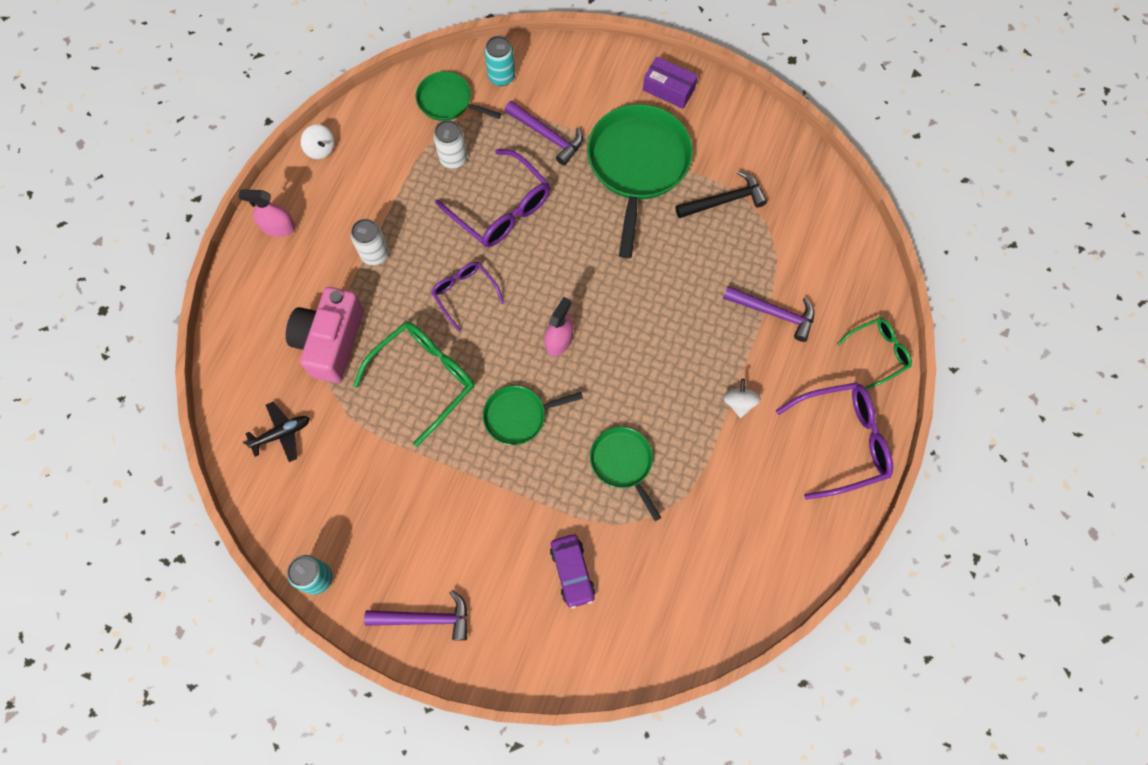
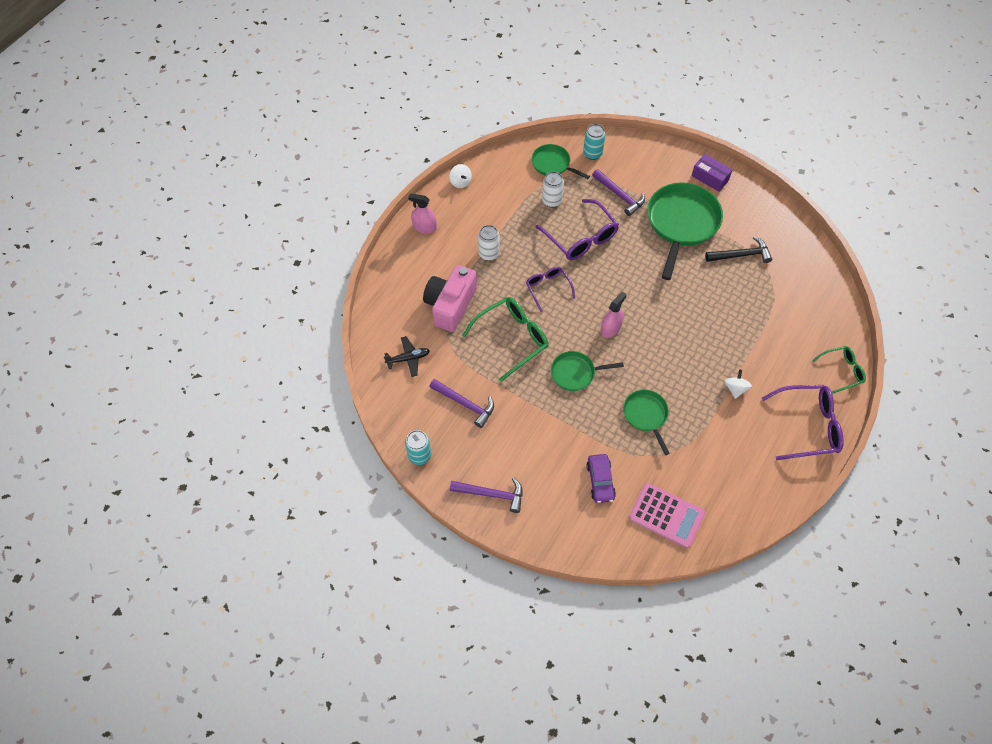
camera: 10 degrees right, 10 degrees down
purple hammer [723,286,814,342] -> purple hammer moved to [429,379,494,428]
none -> pink calculator [629,483,705,548]

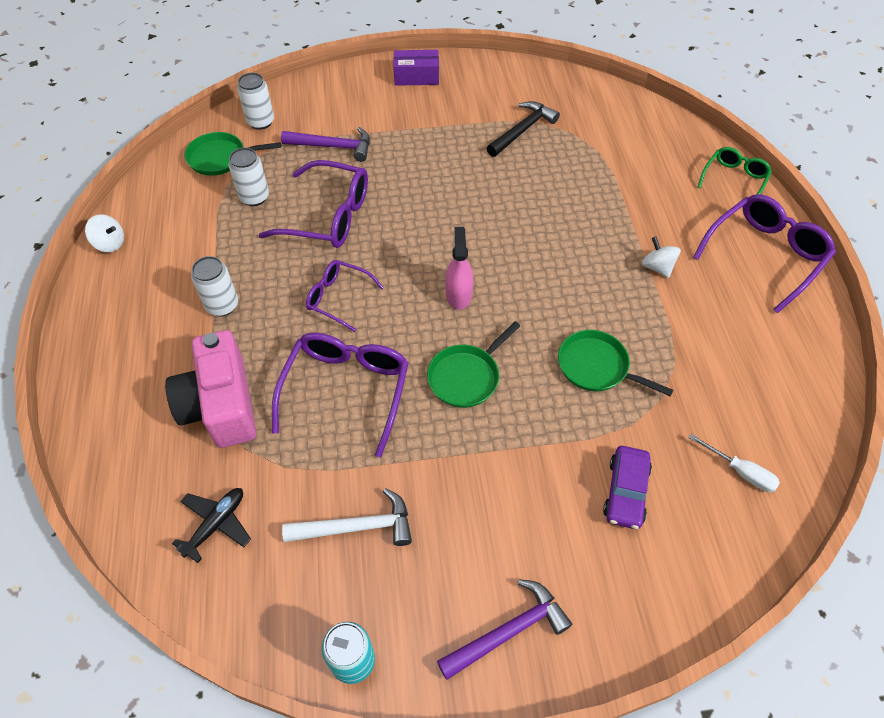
camera: 40 degrees left, 5 degrees down
pink spray bottle [408,193,437,234] -> none
purple hammer [429,379,494,428] -> white hammer [282,488,412,546]
green glasses [463,297,549,382] -> purple glasses [272,333,409,457]
turquoise can [583,124,605,160] -> white can [237,73,274,130]
purple car [586,454,616,503] -> purple car turned 60 degrees clockwise [603,446,652,529]
pink calculator [629,483,705,548] -> white screwdriver [689,434,780,492]
green pan [647,182,723,280] -> none

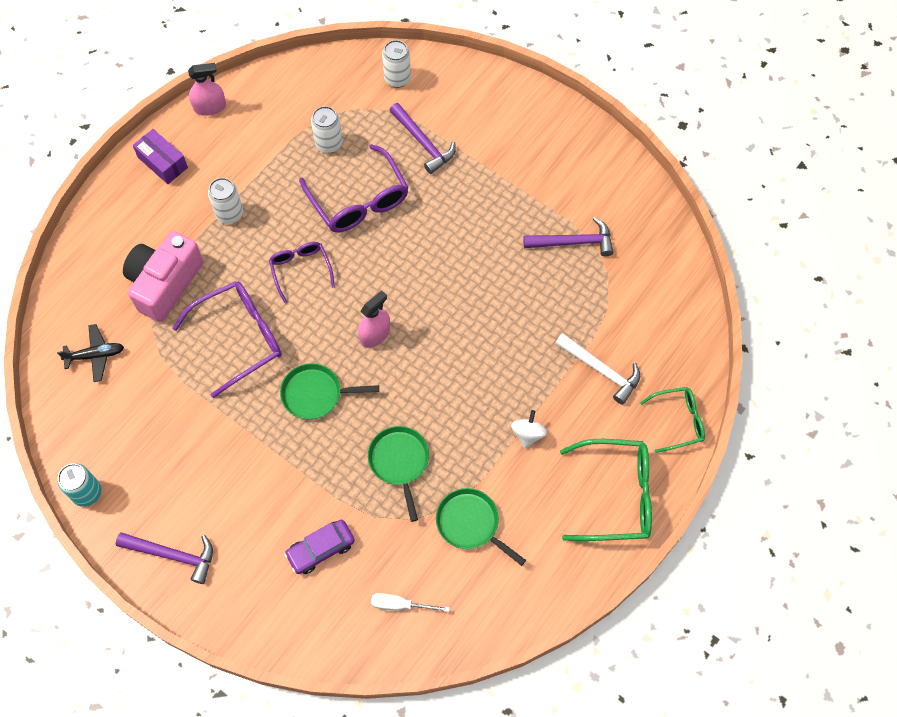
camera: 45 degrees right, 10 degrees up
white spinning top [85,214,124,252] -> pink spray bottle [188,63,226,116]
green pan [185,132,281,176] -> green pan moved to [436,488,526,566]
white hammer [282,488,412,546] -> white hammer moved to [555,333,640,405]
purple box [393,50,439,86] -> purple box moved to [133,129,188,184]
black hammer [487,101,560,157] -> purple hammer [523,217,613,256]
white screwdriver [689,434,780,492] -> white screwdriver turned 105 degrees clockwise [371,593,450,612]
purple glasses [693,194,836,313] -> green glasses [560,439,652,541]

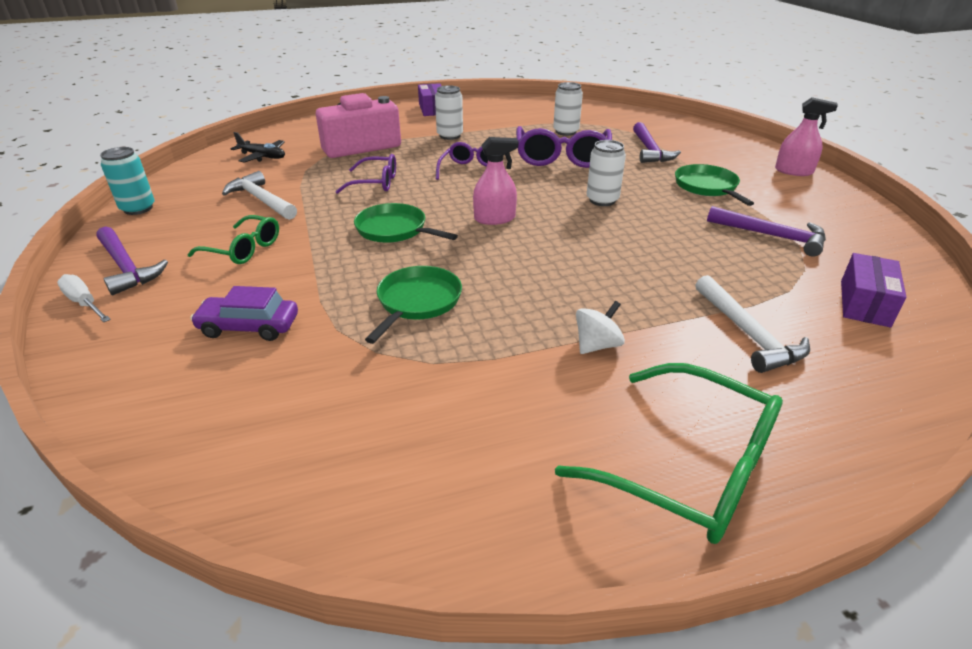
camera: 35 degrees right, 30 degrees down
purple glasses [172,281,282,398] -> purple glasses [335,154,396,194], size x0.60
pink spray bottle [188,63,226,116] -> pink spray bottle moved to [775,97,838,176]
white screwdriver [371,593,450,612] -> white screwdriver moved to [57,274,111,322]
white can [382,40,411,88] -> white can moved to [587,140,626,206]
green pan [436,488,526,566] -> green pan moved to [675,164,754,206]
green glasses [640,387,705,453] -> green glasses moved to [187,215,279,264]
none -> white hammer [222,171,297,220]
none -> purple box [841,253,907,327]

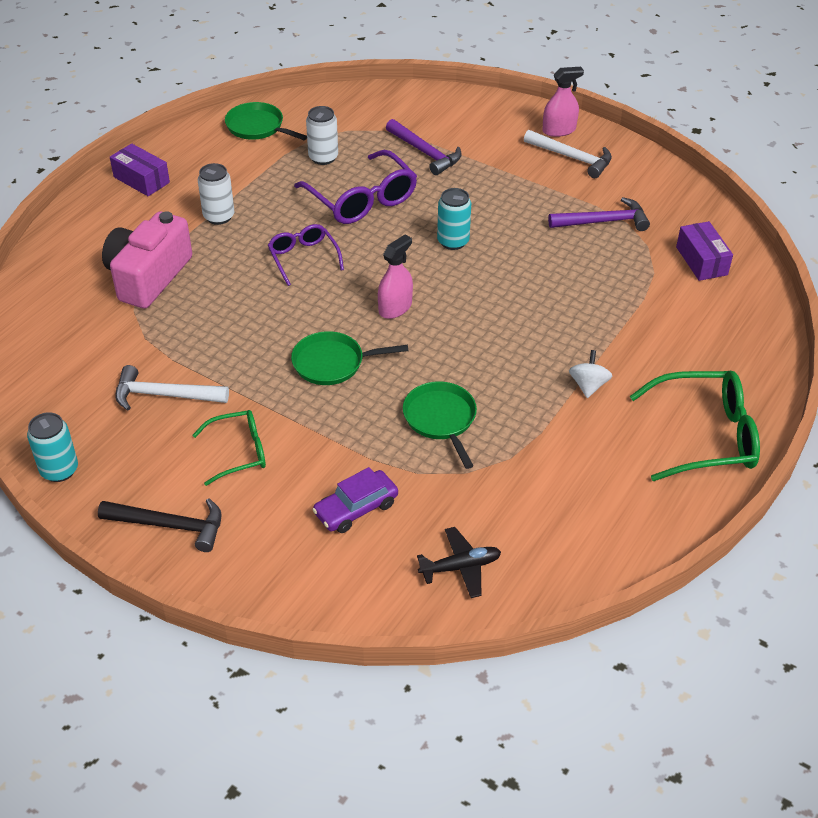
camera: 40 degrees left, 10 degrees up
white screwdriver [57,274,111,322] -> none
purple hammer [97,226,168,295] -> black hammer [98,499,222,552]
black plane [231,132,285,163] -> black plane moved to [417,527,501,598]
purple glasses [335,154,396,194] -> none
white can [587,140,626,206] -> turquoise can [437,188,471,250]
green pan [675,164,754,206] -> green pan moved to [225,102,307,140]
white hammer [695,275,810,373] -> white hammer moved to [524,130,612,178]

